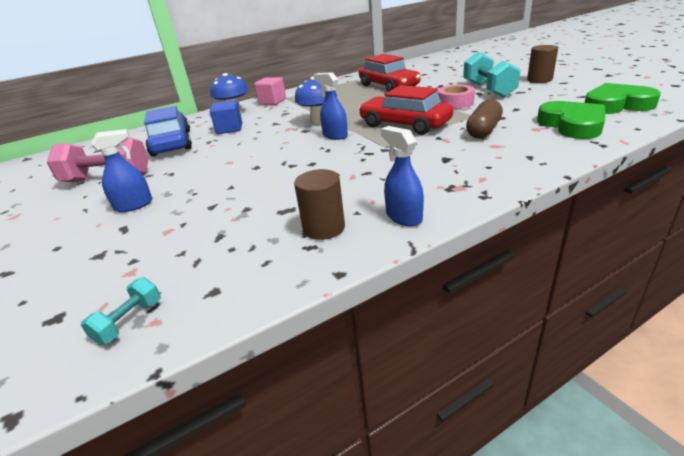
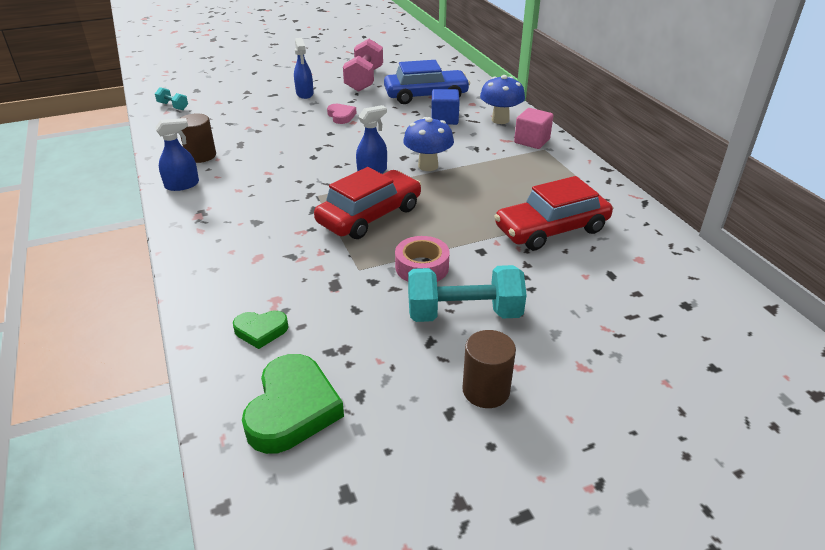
camera: 95 degrees right, 5 degrees up
brown capsule [466,99,503,138] -> none
green heart [537,101,605,139] -> green heart [233,310,288,349], size x0.55
none -> pink heart [327,104,357,124]

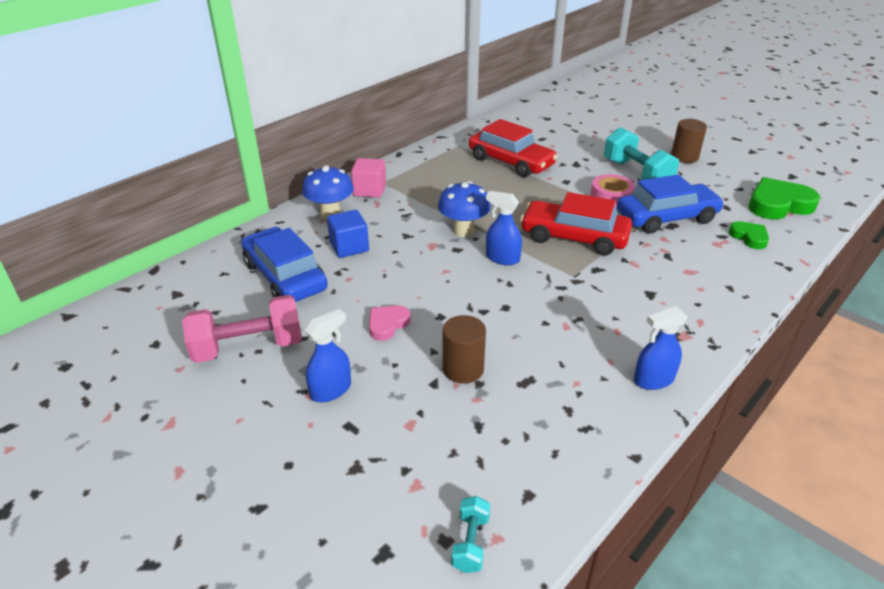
camera: 115 degrees left, 0 degrees up
blue spray bottle [155,118,199,191] -> blue spray bottle turned 60 degrees counterclockwise [634,306,688,390]
brown cylinder [180,113,216,163] -> brown cylinder moved to [443,315,486,384]
none -> blue car [617,174,724,234]

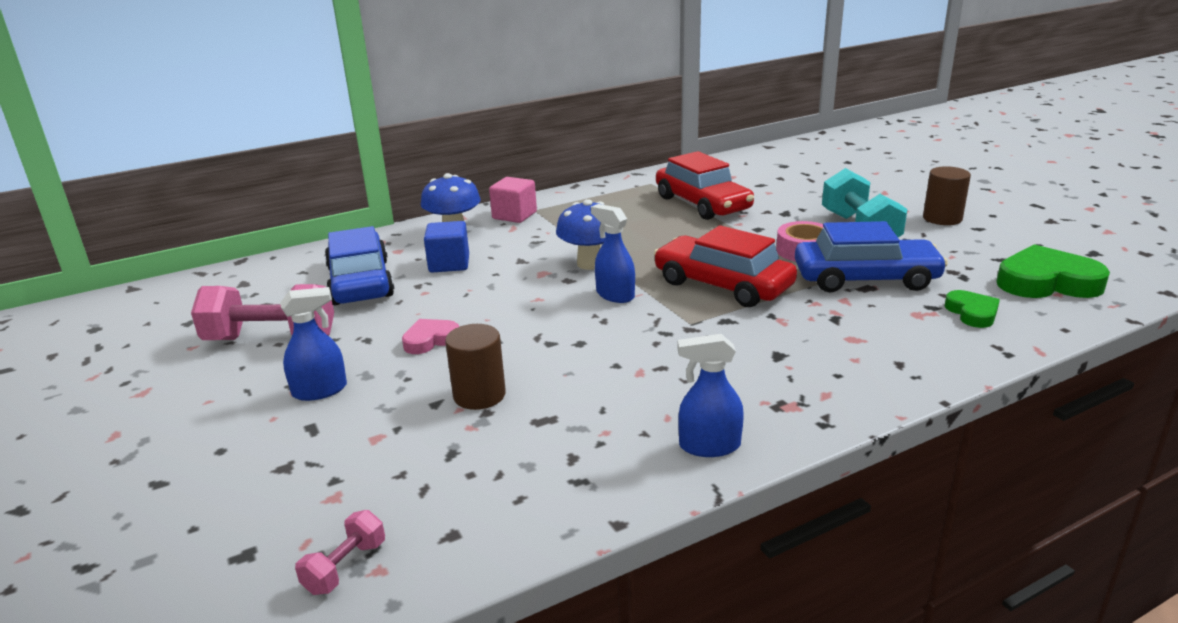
camera: 20 degrees right, 10 degrees down
turquoise dumbbell [451,496,490,573] -> pink dumbbell [295,510,385,595]

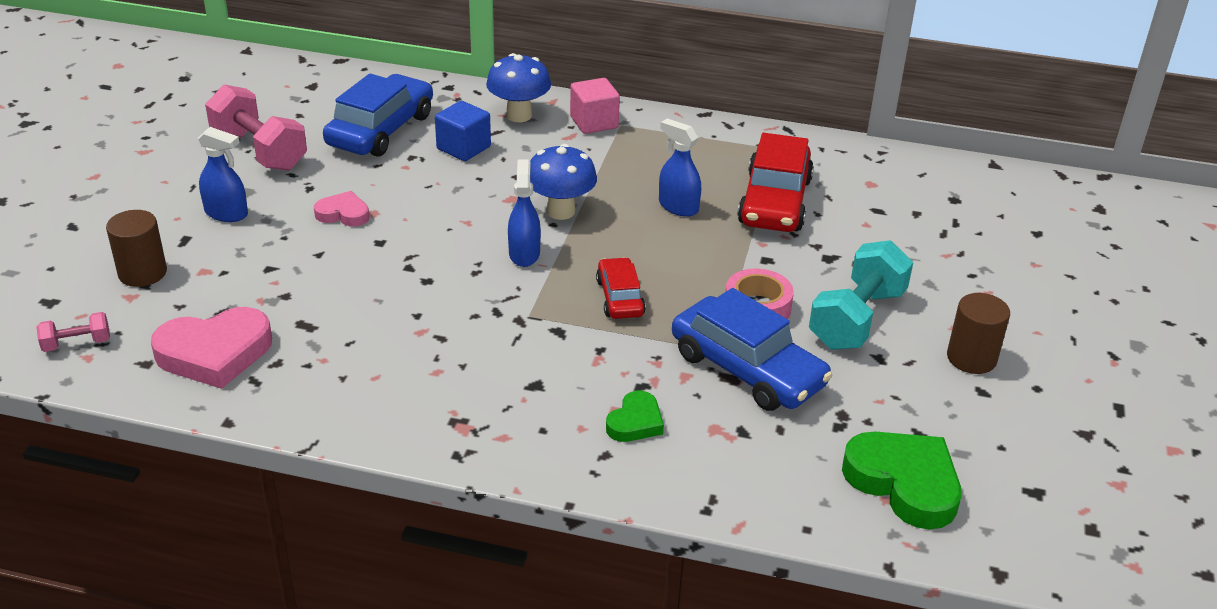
camera: 40 degrees right, 10 degrees up
brown cylinder [445,324,506,410] -> brown cylinder moved to [106,210,167,287]
red car [654,225,797,307] -> red car [596,257,646,319], size x0.56
blue spray bottle [677,334,744,457] -> blue spray bottle moved to [659,118,701,217]
green heart [945,290,1000,328] -> green heart moved to [606,391,664,442]
none -> pink heart [151,307,272,389]

